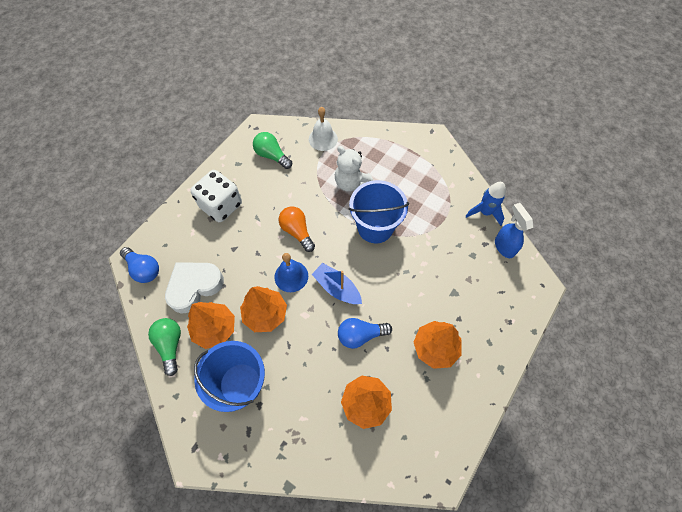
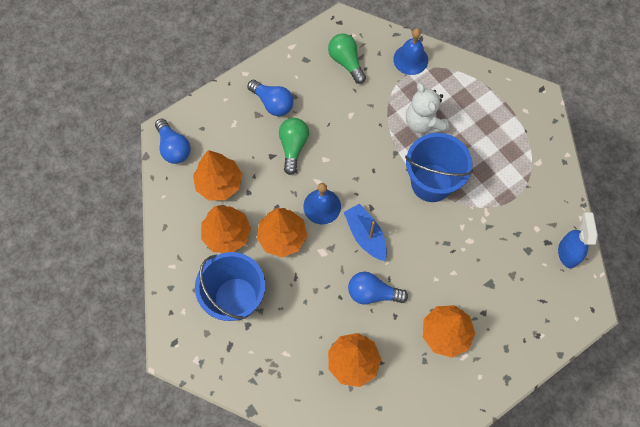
camera: 20 degrees right, 5 degrees up
green light bulb [148,318,181,376] -> green light bulb moved to [279,118,309,175]
white heart [165,262,224,314] -> orange tree [193,150,242,201]
white dice [190,170,242,222] -> blue light bulb [247,80,293,116]
orange light bulb [279,206,315,252] -> none
white bell [309,107,338,151] -> blue bell [393,28,428,75]
blue rocket [465,182,506,226] -> none

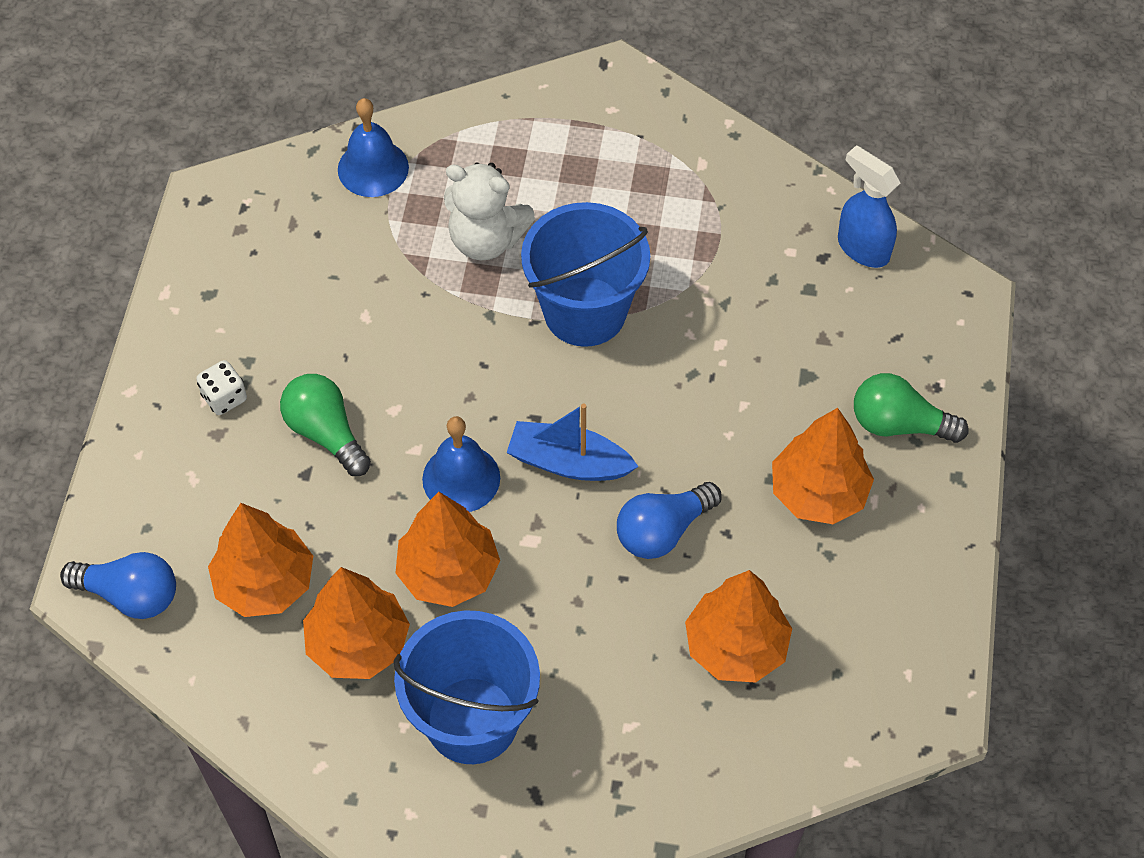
camera: 45 degrees left, 10 degrees down
blue light bulb [247,80,293,116] -> white dice [196,360,247,415]
green light bulb [328,34,366,84] -> green light bulb moved to [854,373,969,443]

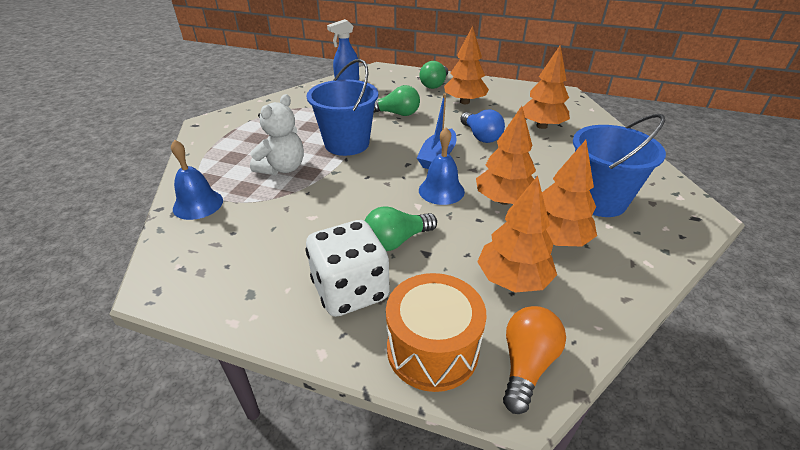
camera: 80 degrees left, 20 degrees down
blue light bulb [60,552,176,619] -> orange light bulb [503,306,566,414]
white dice [196,360,247,415] -> white dice [305,220,390,317], size x2.21
none -> green light bulb [374,85,420,116]
none -> orange drum [386,273,487,392]

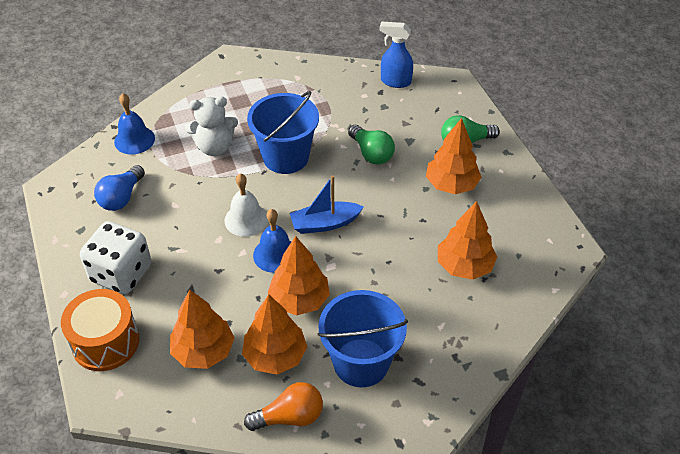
camera: 50 degrees right, 10 degrees up
green light bulb [365,206,437,251] -> none
blue light bulb [460,109,505,143] -> blue light bulb moved to [94,165,145,211]
orange light bulb [503,306,566,414] -> orange light bulb moved to [244,382,323,431]
none -> white bell [224,173,268,237]

